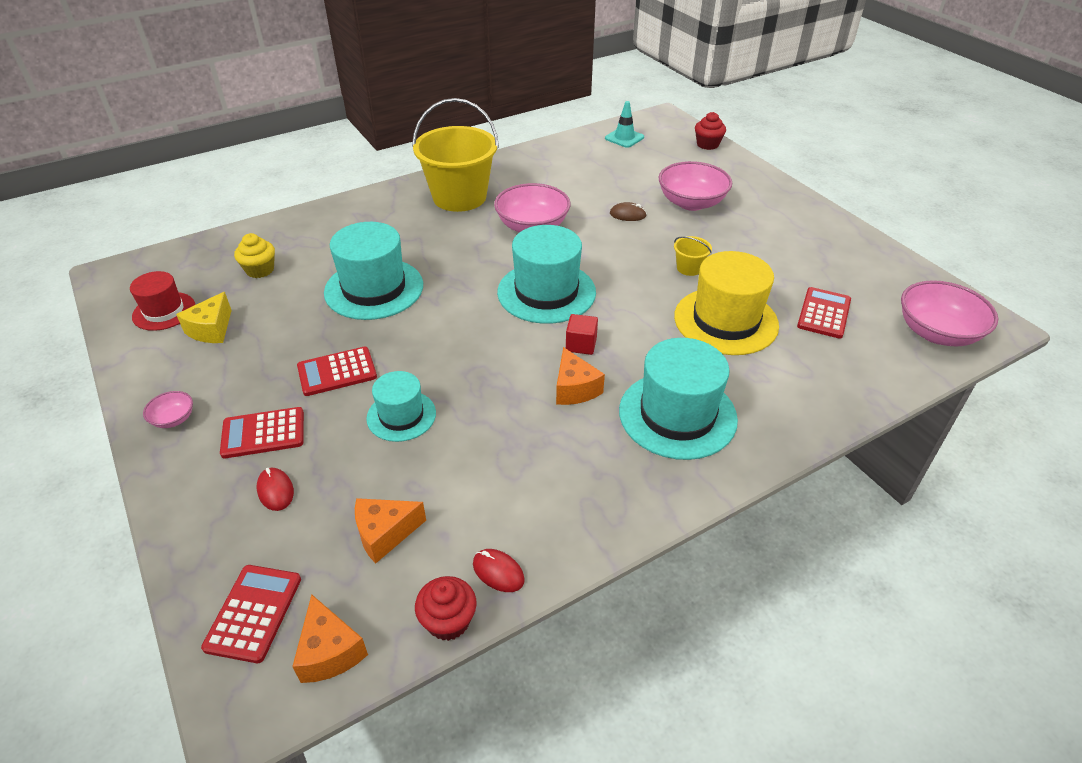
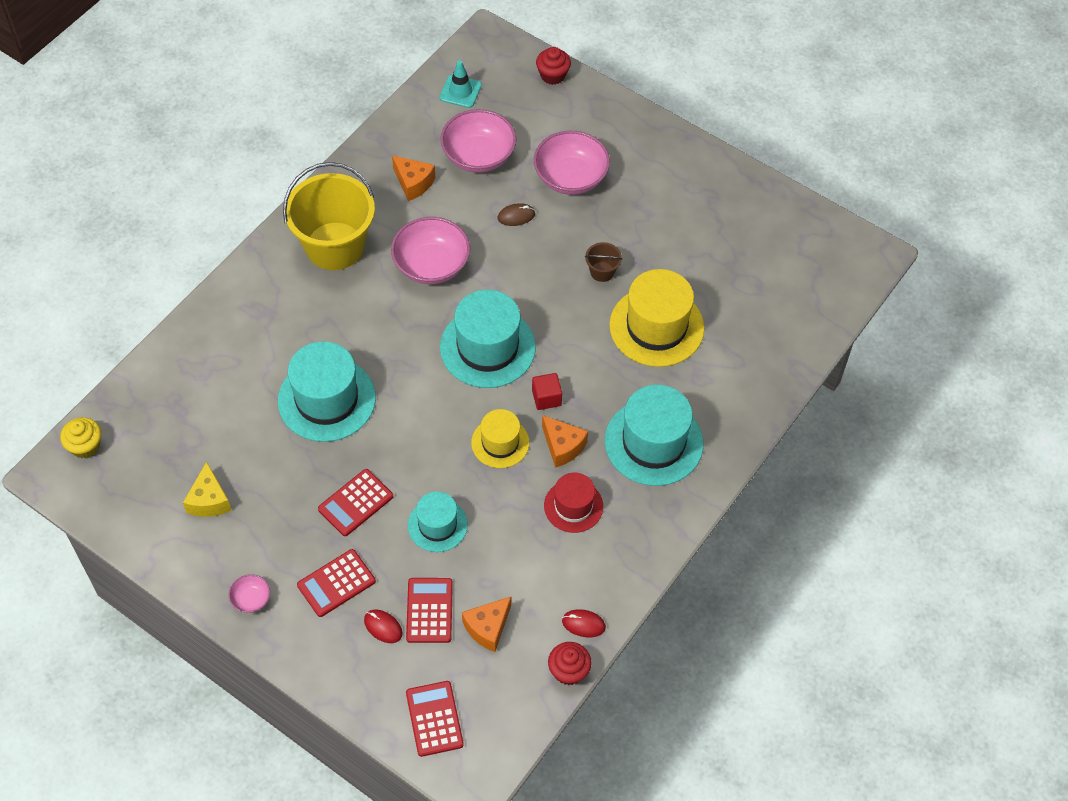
camera: 25 degrees left, 15 degrees up
red hat [130,271,195,331] -> red hat moved to [544,473,603,533]
yellow cupcake [234,233,275,278] -> yellow cupcake moved to [60,417,101,458]
orange cheese [292,595,368,683] -> orange cheese moved to [392,155,435,201]
yellow bucket [674,236,712,276] -> brown bucket [585,242,622,282]
red calculator [797,287,851,339] -> red calculator moved to [406,578,453,643]
pink bowl [901,280,998,346] -> pink bowl moved to [440,109,516,173]
none -> yellow hat [471,409,529,468]

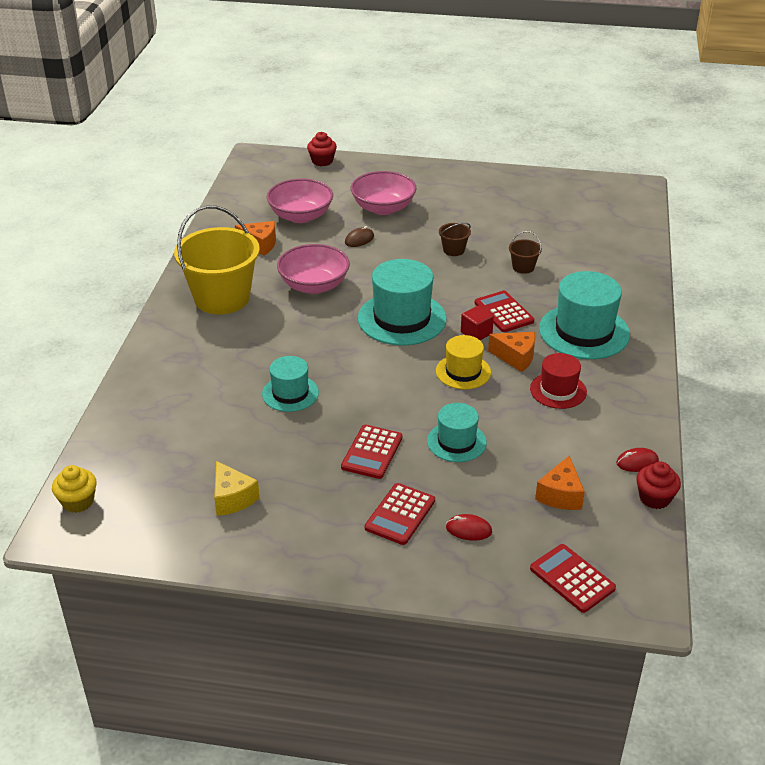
camera: 25 degrees left, 20 degrees down
pink bowl [229,574,270,613] -> none
turquoise hat [278,341,376,442] -> turquoise hat [262,356,319,412], size x0.59
red calculator [406,578,453,643] -> red calculator moved to [475,291,534,332]
turquoise traffic cone [440,60,482,108] -> none
yellow hat [609,269,704,367] -> brown bucket [509,231,542,274]

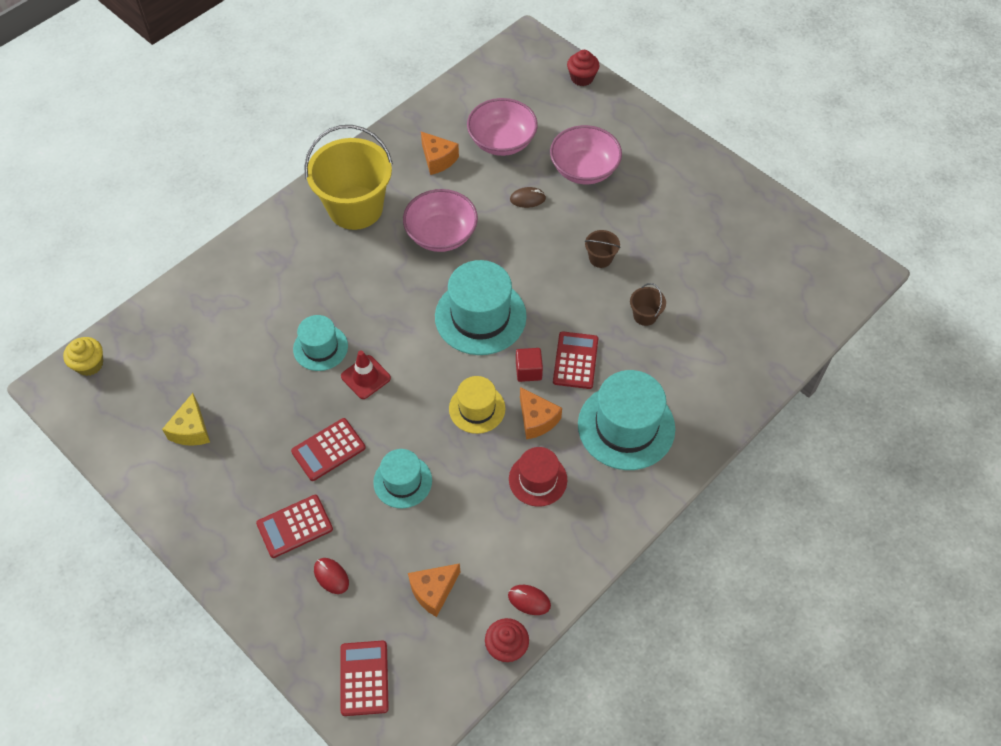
camera: 35 degrees right, 20 degrees up
none -> red traffic cone [341,351,391,399]

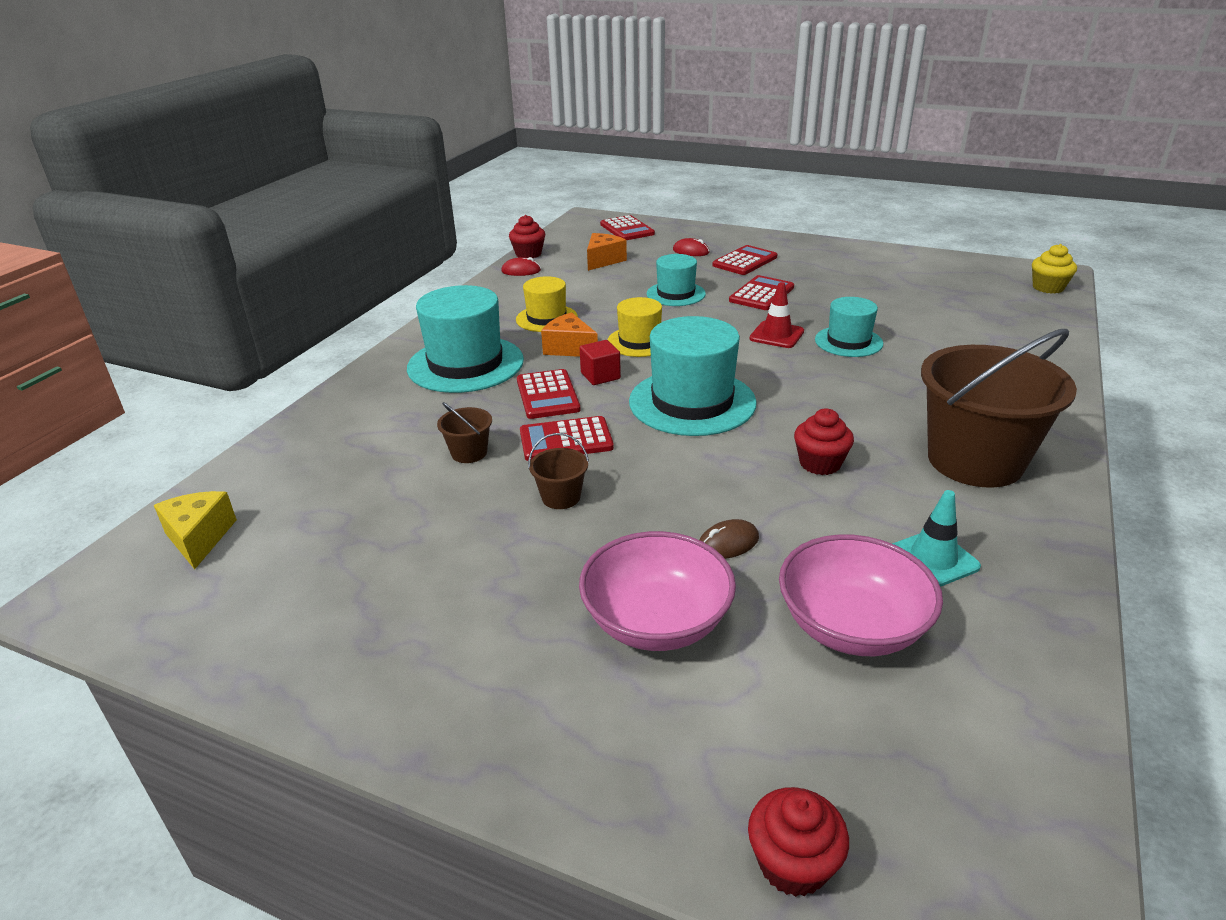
camera: 160 degrees right, 25 degrees down
yellow cheese [162,393,210,446] -> yellow cheese moved to [154,491,237,569]
yellow bucket [304,125,393,230] -> brown bucket [921,329,1077,488]
pink bowl [403,189,478,252] -> red cupcake [794,408,854,475]
orange cheese [421,132,459,175] -> turquoise traffic cone [892,490,981,587]
red hat [509,447,567,507] -> yellow hat [516,276,578,332]
none -> red calculator [520,416,614,461]

